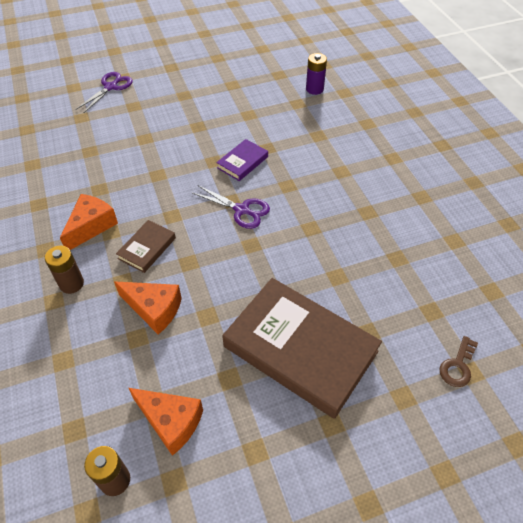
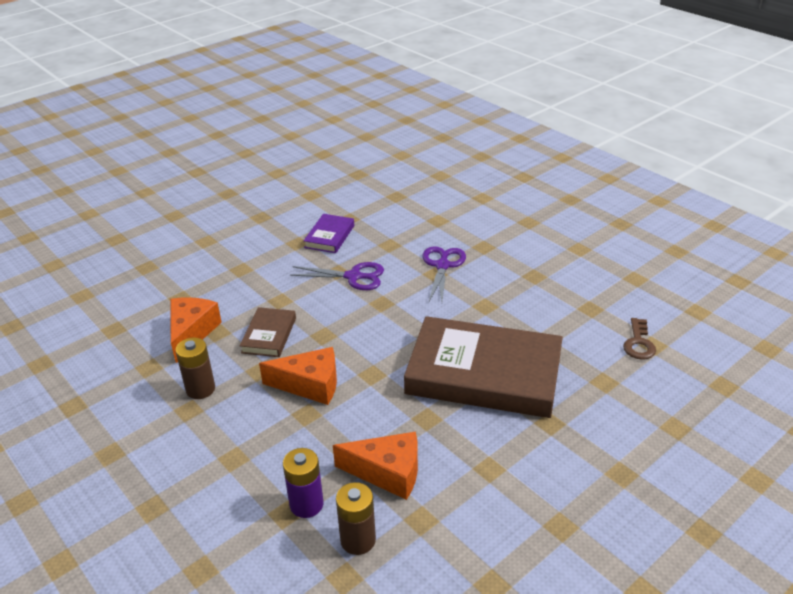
camera: 20 degrees left, 15 degrees down
purple scissors [76,72,133,113] -> purple scissors moved to [422,246,466,302]
purple battery [306,53,327,95] -> purple battery moved to [283,448,324,518]

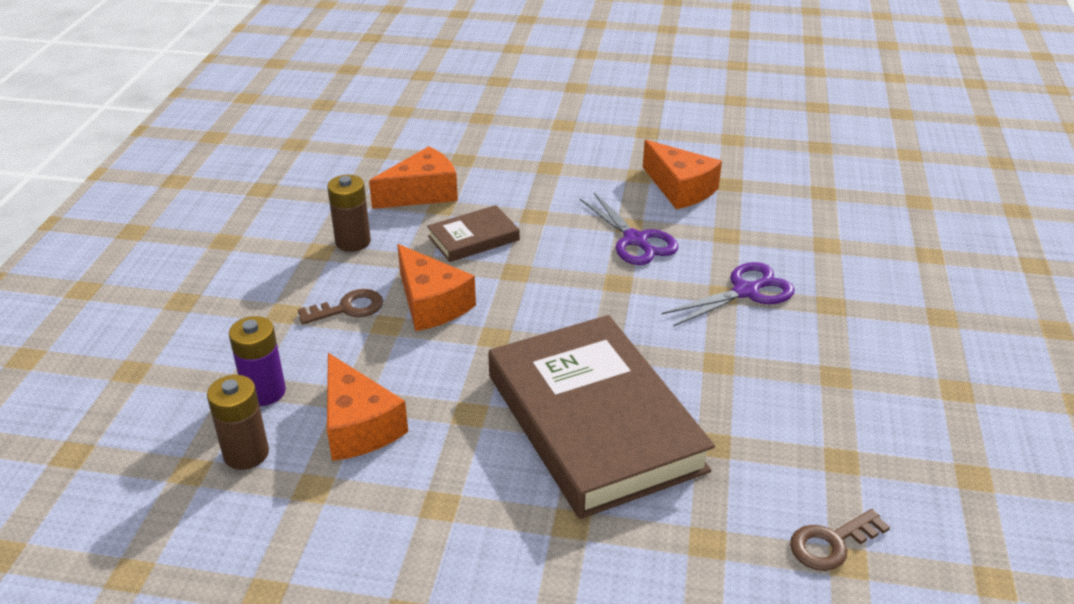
camera: 50 degrees right, 0 degrees up
purple book [304,214,354,253] -> orange cheese [643,140,722,209]
none -> brown key [298,289,383,324]

